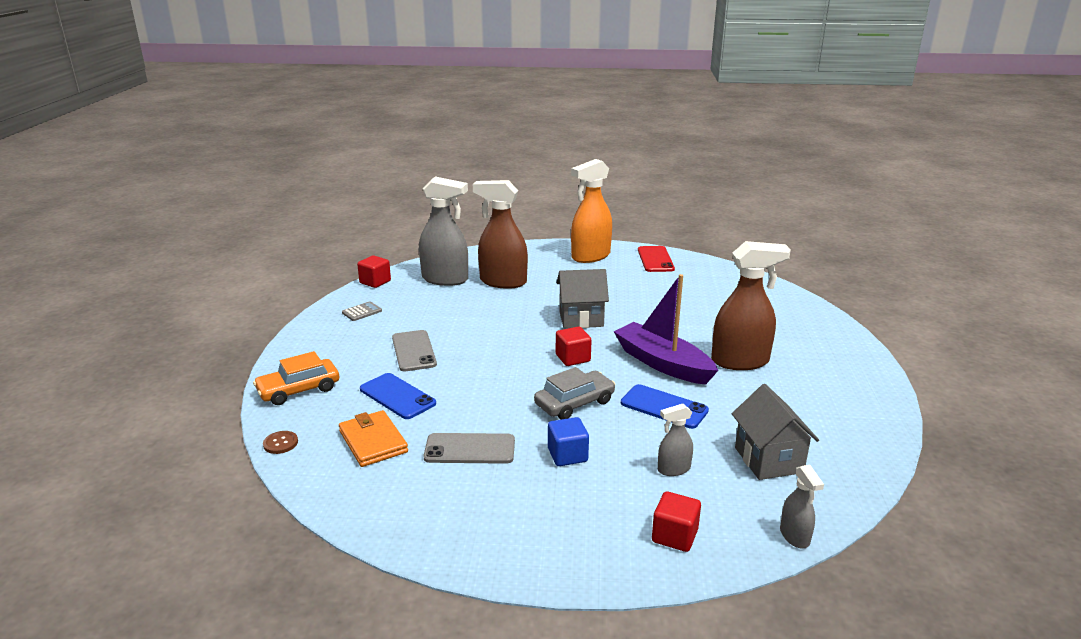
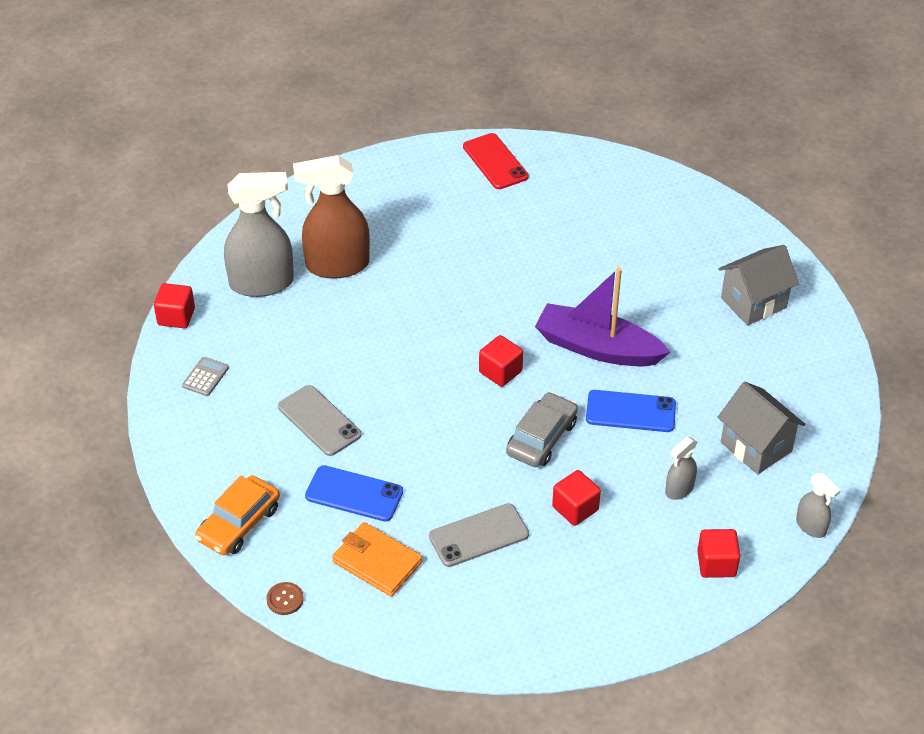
camera: 25 degrees left, 20 degrees up
blue cube [548,417,589,466] -> red cube [552,470,601,526]
grey house [556,269,609,328] -> grey house moved to [719,245,799,325]
orange spray bottle [571,159,612,263] -> none
brown spray bottle [711,241,791,370] -> none

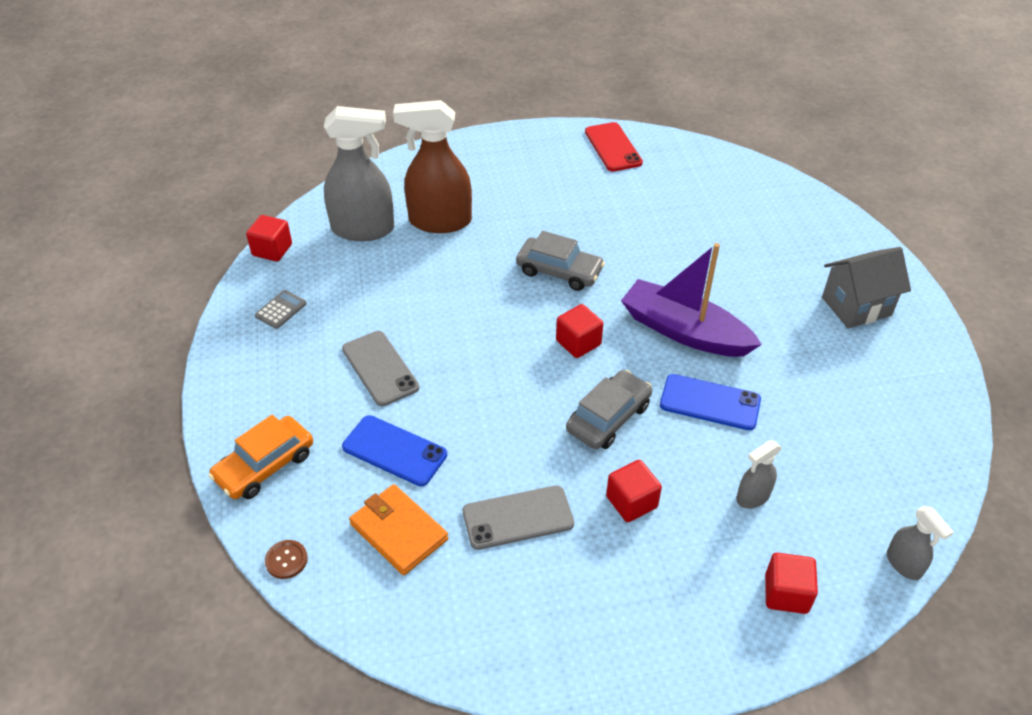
camera: 10 degrees right, 0 degrees up
grey house [718,382,806,474] -> none
none -> grey car [516,231,605,291]

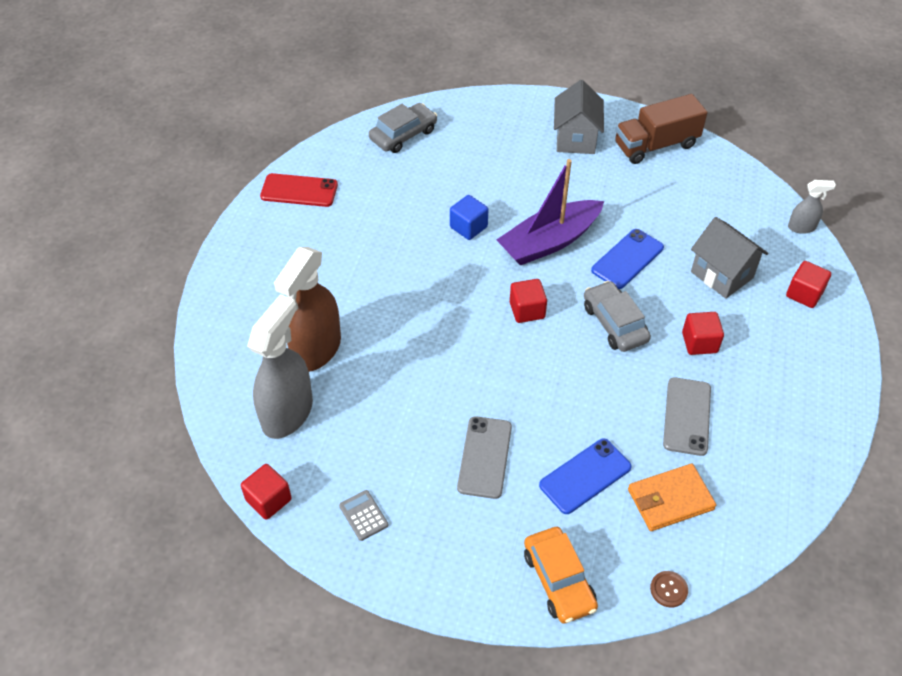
camera: 65 degrees left, 5 degrees up
grey phone [342,331,419,406] -> grey phone turned 75 degrees counterclockwise [457,416,512,499]
grey car [516,231,605,291] -> grey car moved to [369,103,437,153]
grey spray bottle [736,440,782,509] -> grey house [691,217,769,299]
none -> blue cube [450,195,489,240]
none -> brown truck [615,94,708,164]

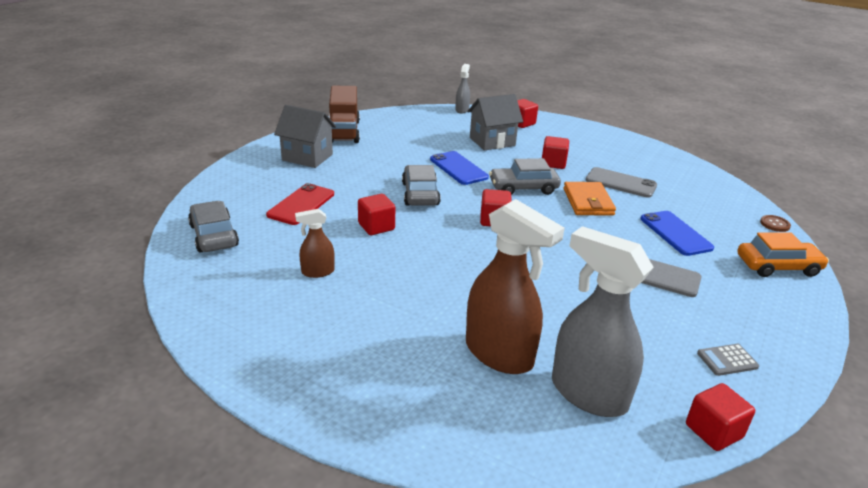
camera: 75 degrees left, 20 degrees down
red phone [260,173,338,207] -> red phone moved to [266,183,334,225]
blue cube [450,195,489,240] -> red cube [358,194,395,235]
purple boat [497,159,604,266] -> grey car [402,165,441,206]
orange wallet [628,464,716,531] -> orange wallet moved to [563,182,616,216]
none -> brown spray bottle [295,209,335,278]

